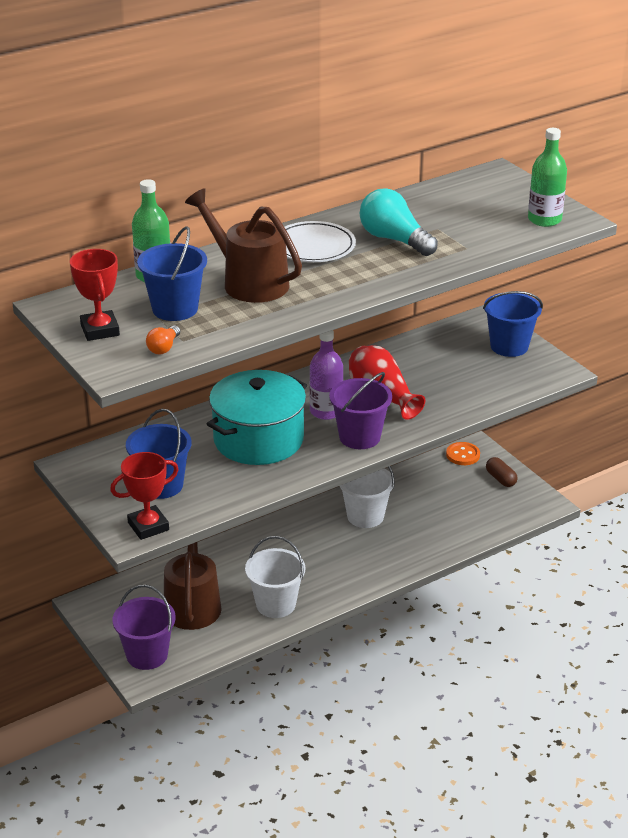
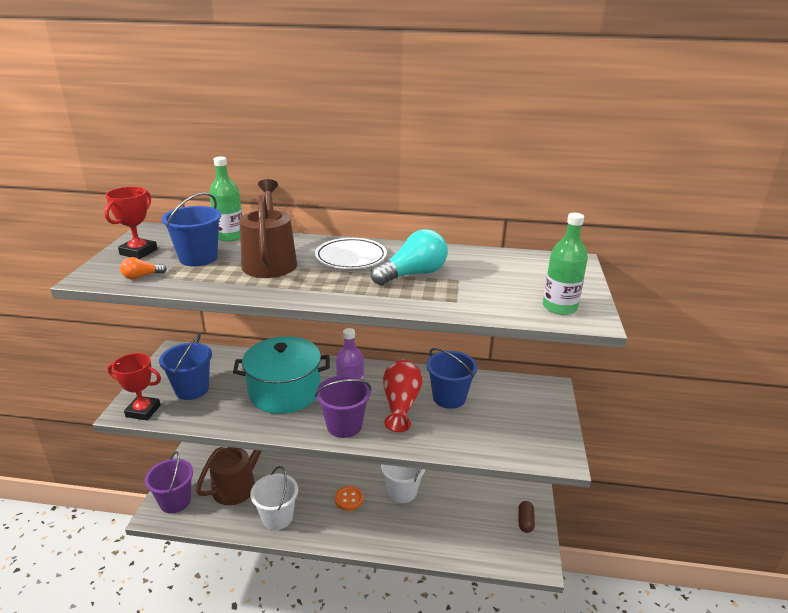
camera: 40 degrees right, 5 degrees down
turquoise light bulb [359,188,438,256] -> turquoise light bulb turned 60 degrees clockwise [371,229,448,285]
orange button [446,442,480,465] -> orange button moved to [335,486,364,511]
blue bucket [483,291,543,357] -> blue bucket moved to [426,348,478,409]

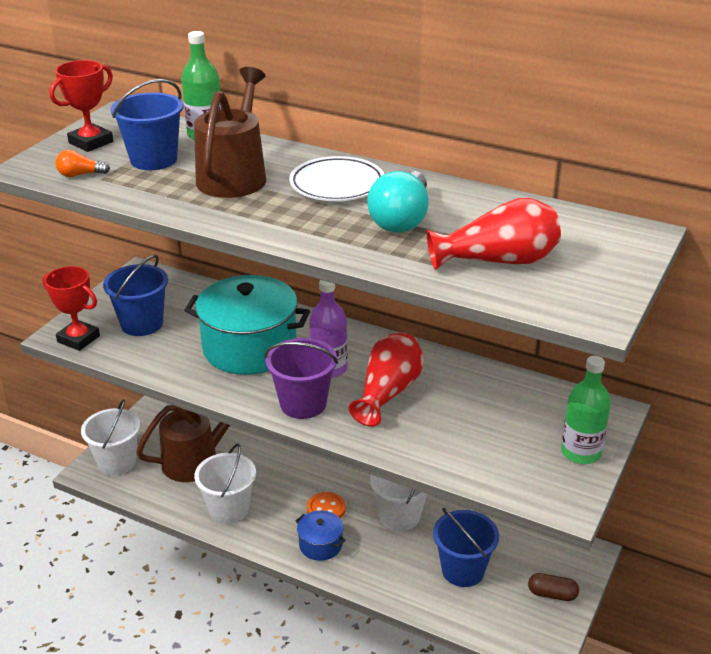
camera: 20 degrees right, 5 degrees up
purple bucket [145,451,193,513] -> white bucket [81,399,140,475]
turquoise light bulb [371,229,448,285] -> turquoise light bulb turned 120 degrees clockwise [367,171,428,233]
blue bucket [426,348,478,409] -> blue bucket moved to [433,508,499,587]
brown capsule [519,501,535,533] -> brown capsule turned 75 degrees clockwise [528,573,579,601]
green bottle [543,213,588,315] -> green bottle moved to [561,356,611,464]
none -> blue pot [296,511,346,561]
none -> red vase [427,198,561,270]

